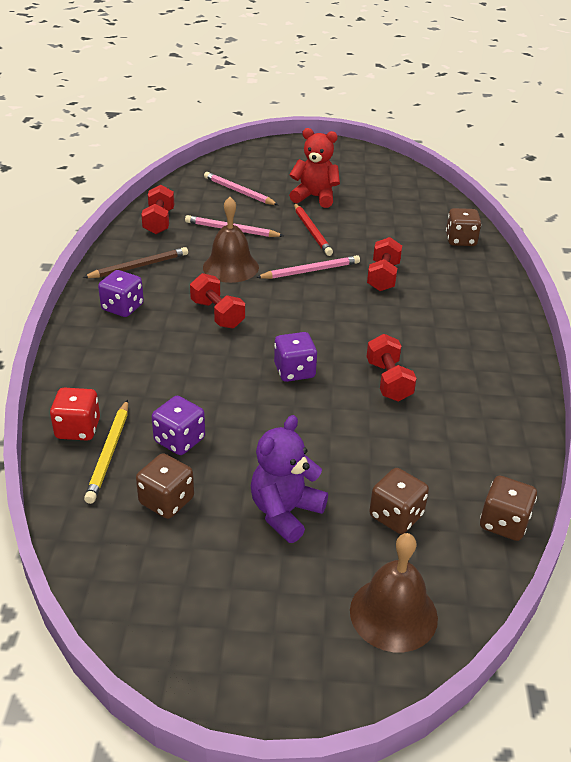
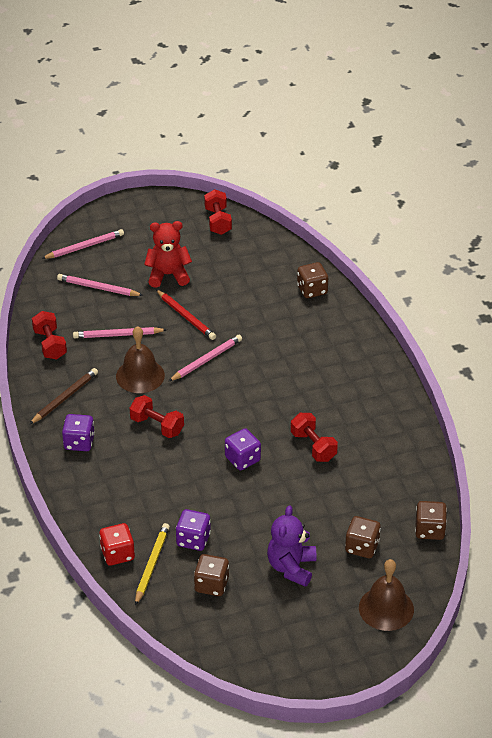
camera: 20 degrees left, 5 degrees up
yellow pencil [84,400,128,504] -> yellow pencil turned 150 degrees counterclockwise [135,523,170,606]
red dumbbell [367,237,402,291] -> red dumbbell moved to [204,189,232,235]
none -> pink pencil [41,229,124,259]

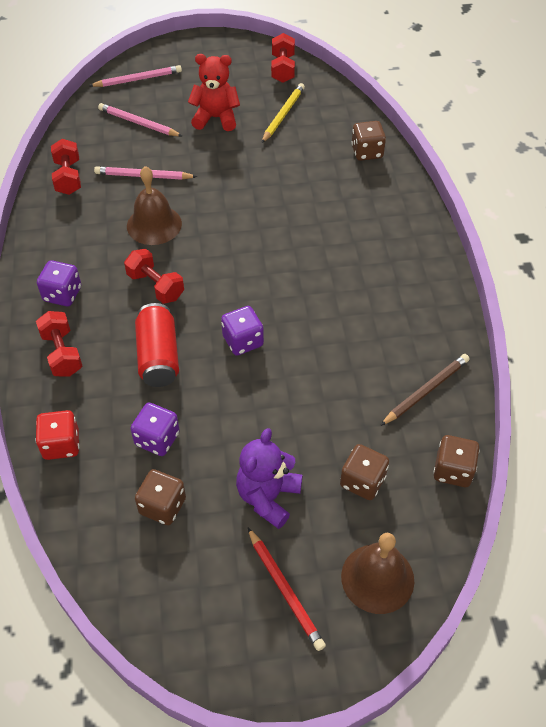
camera: 10 degrees right, 10 degrees up
brown pencil [29,368,98,425] -> brown pencil moved to [380,354,470,426]
yellow pencil [135,523,170,606] -> yellow pencil moved to [262,83,305,143]
red pencil [156,289,216,340] -> red pencil moved to [248,528,326,651]
pink pencil [168,335,242,382] -> none
red dumbbell [291,413,338,462] -> red dumbbell moved to [36,311,82,377]
none -> red can [135,303,179,387]

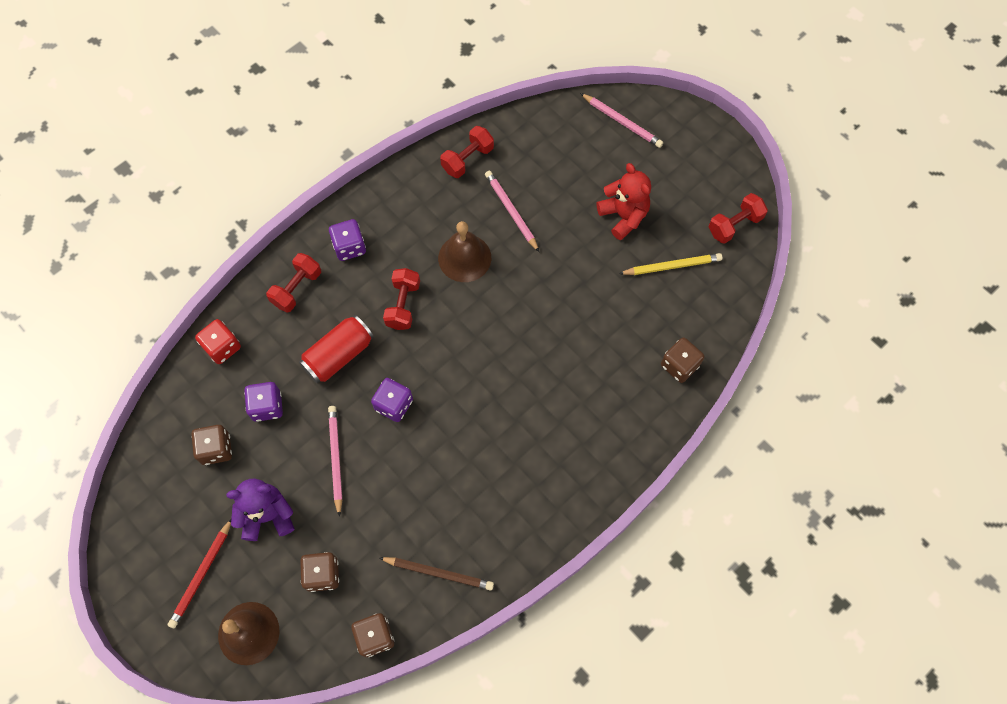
camera: 55 degrees right, 15 degrees up
pink pencil [98,103,182,137] -> pink pencil moved to [328,406,342,517]

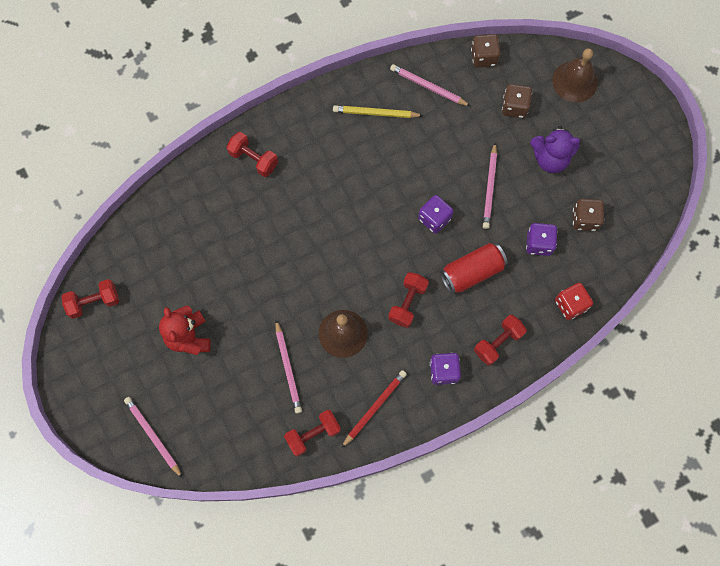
camera: 165 degrees left, 5 degrees up
red pencil [168,519,231,628] -> red pencil moved to [342,370,407,448]
brown pencil [380,557,494,591] -> pink pencil [390,64,470,106]
yellow pencil [619,253,723,275] -> yellow pencil moved to [333,105,424,118]
brown dice [661,338,704,383] -> none
none -> red dumbbell [226,132,278,177]

